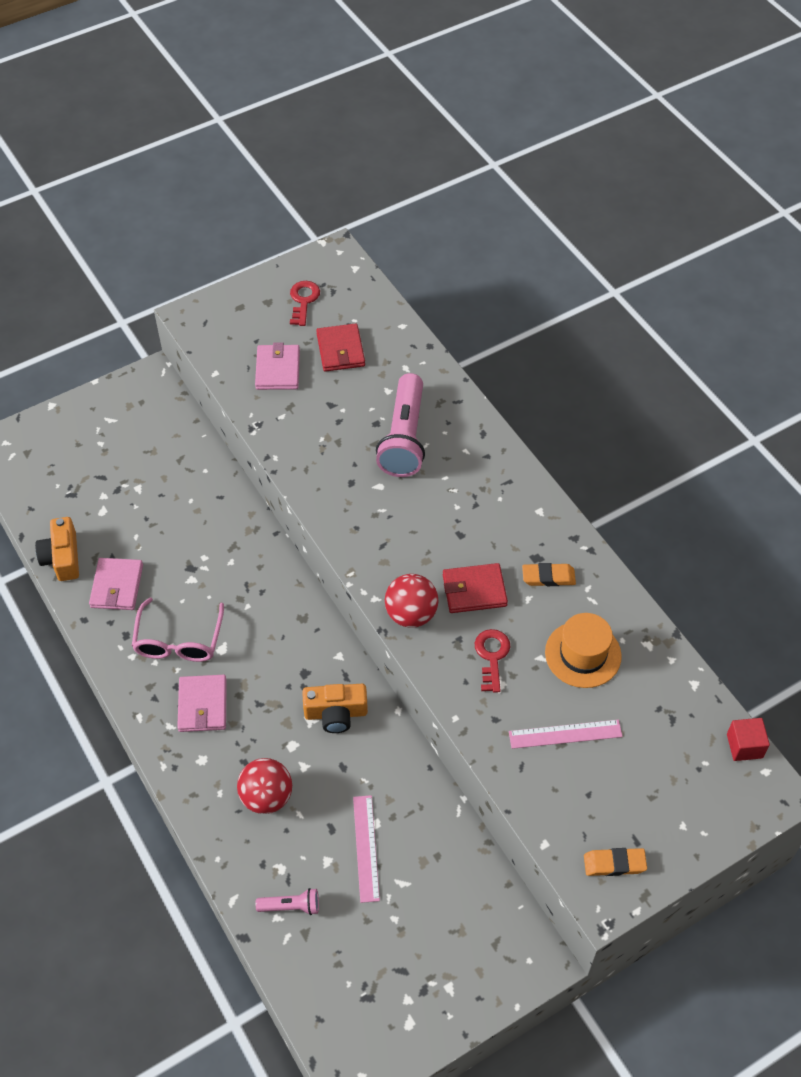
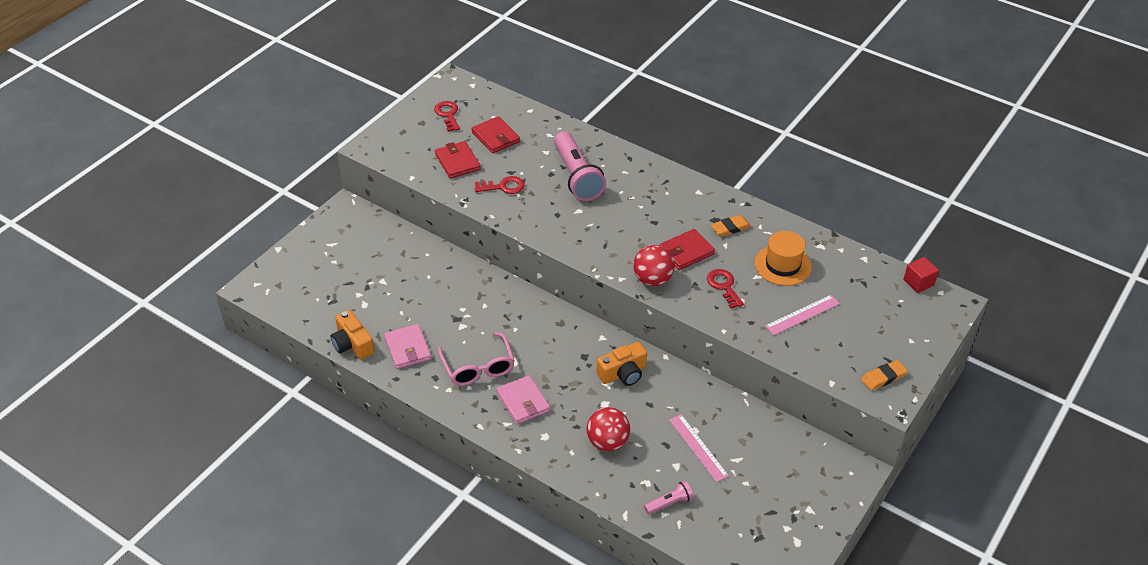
camera: 25 degrees left, 10 degrees down
pink wallet [255,342,300,390] -> red wallet [435,141,481,178]
none -> red key [475,176,525,194]

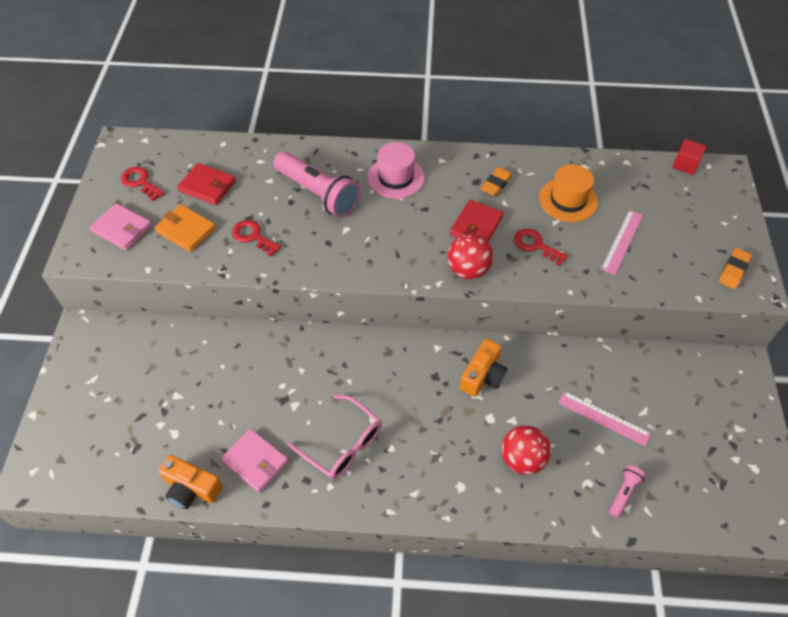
camera: 30 degrees left, 10 degrees up
red wallet [435,141,481,178] -> orange wallet [154,204,216,252]
red key [475,176,525,194] -> red key turned 105 degrees counterclockwise [232,220,281,256]
pink wallet [496,375,550,424] -> pink wallet moved to [90,203,152,251]
none -> pink hat [368,142,425,199]

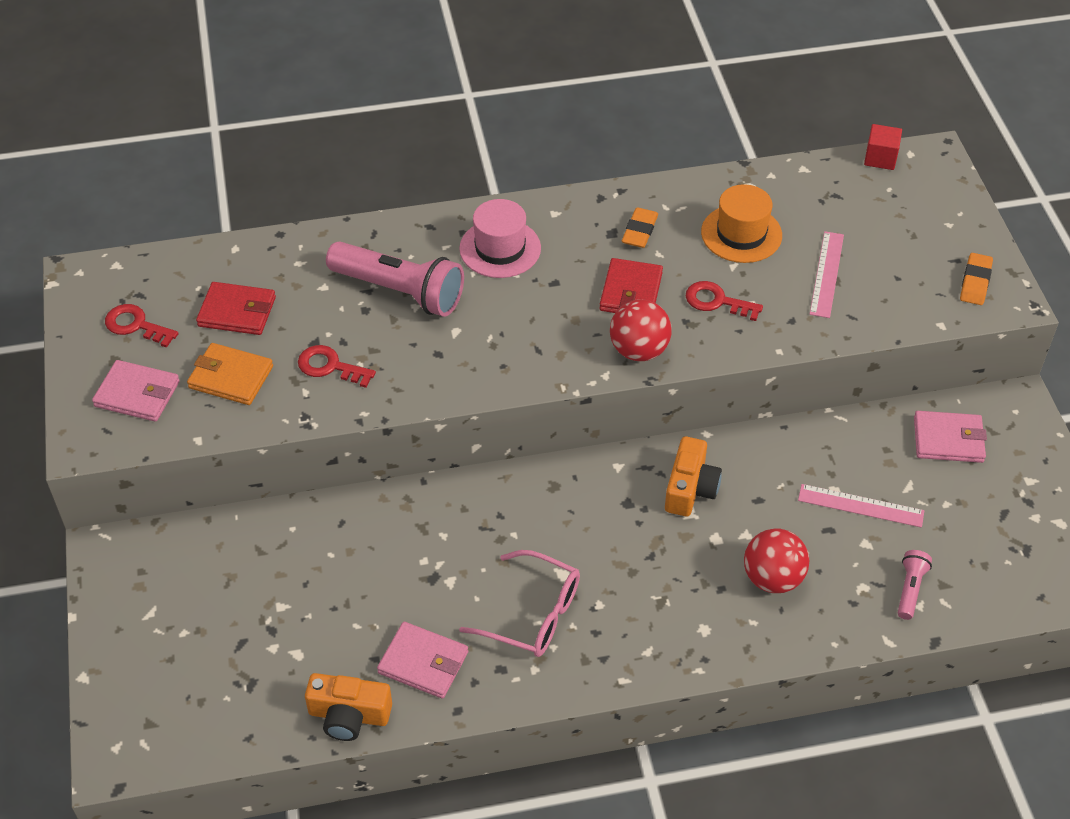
camera: 15 degrees left, 5 degrees down
none -> pink wallet [914,411,987,463]

